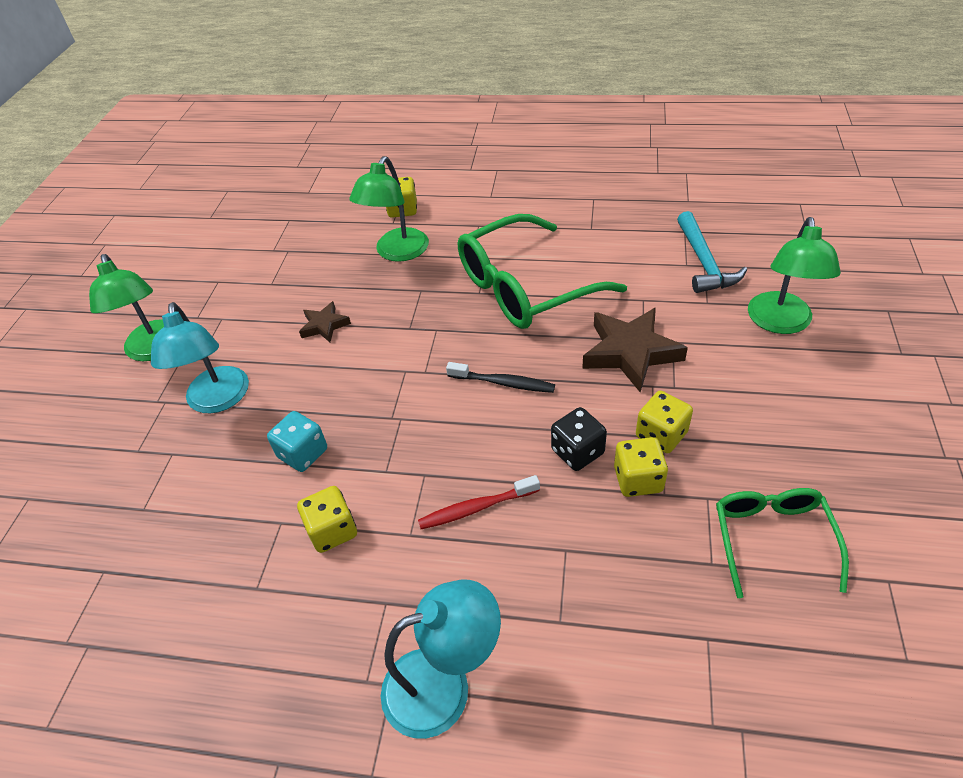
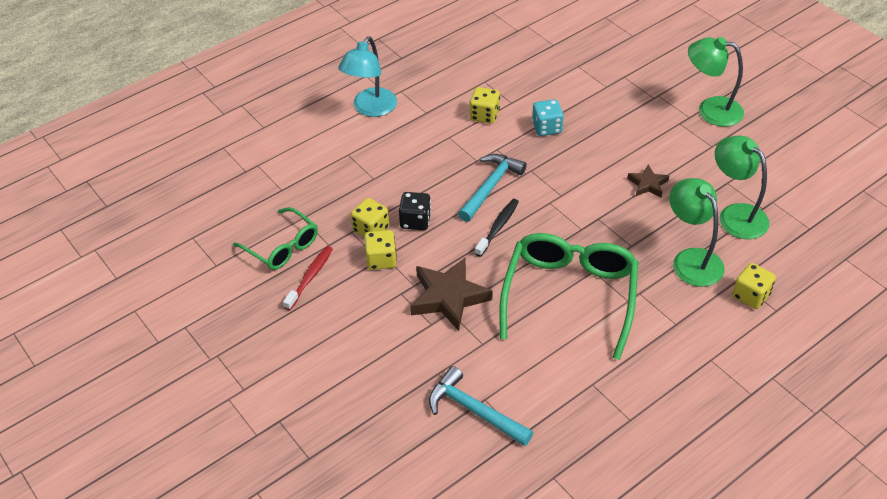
camera: 130 degrees right, 0 degrees up
turquoise lamp [151,302,249,414] -> none
red toothbrush [418,475,540,529] -> red toothbrush moved to [283,246,333,310]
black toothbrush [446,362,555,393] -> black toothbrush turned 150 degrees clockwise [475,199,519,257]
green lamp [748,217,841,334] -> green lamp moved to [715,135,770,239]
none -> turquoise hammer [458,154,527,222]

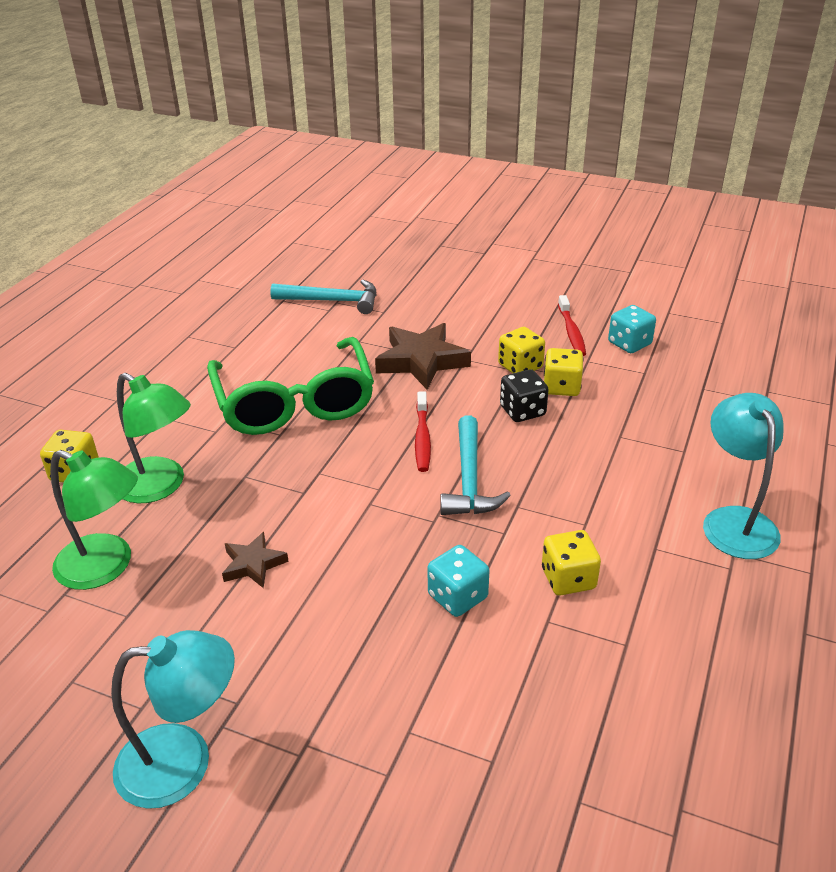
camera: 150 degrees right, 10 degrees down
green glasses [233,207,318,270] -> turquoise dice [608,305,656,353]
black toothbrush [475,199,519,257] -> red toothbrush [415,392,431,472]
green lamp [688,37,744,127] -> turquoise lamp [111,630,235,809]

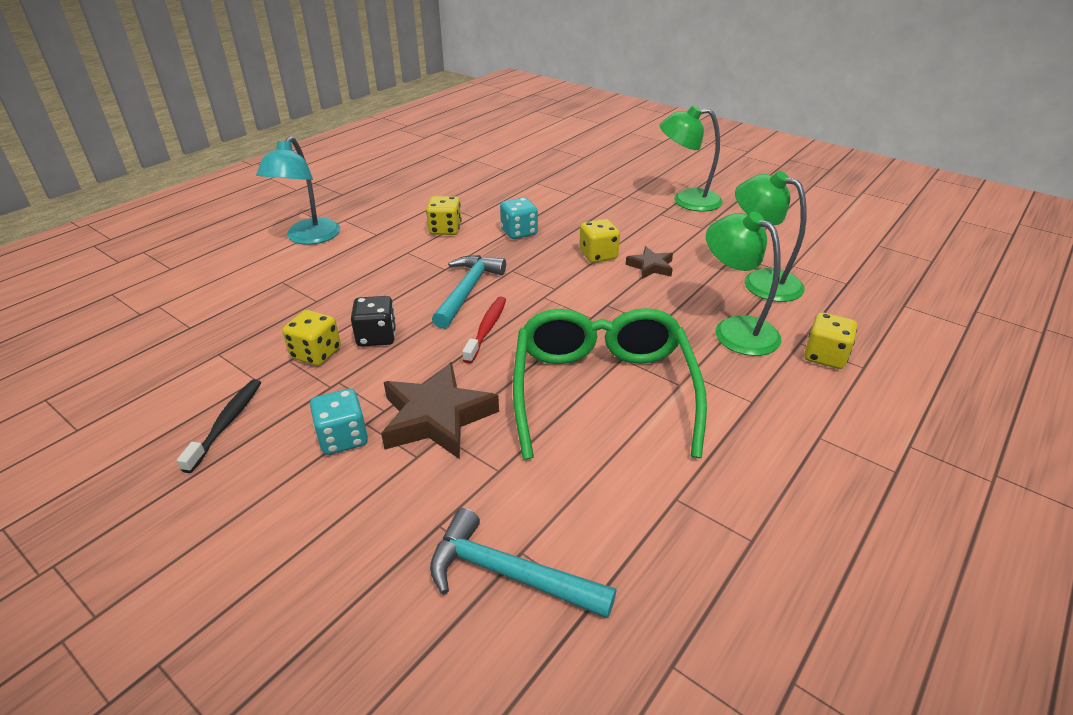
camera: 165 degrees left, 0 degrees up
turquoise lamp [111,630,235,809] -> green lamp [659,105,723,212]
yellow dice [498,327,545,373] -> yellow dice moved to [579,219,620,263]
red toothbrush [558,295,586,356] -> black toothbrush [177,379,261,473]
turquoise dice [608,305,656,353] -> turquoise dice moved to [310,389,368,455]

